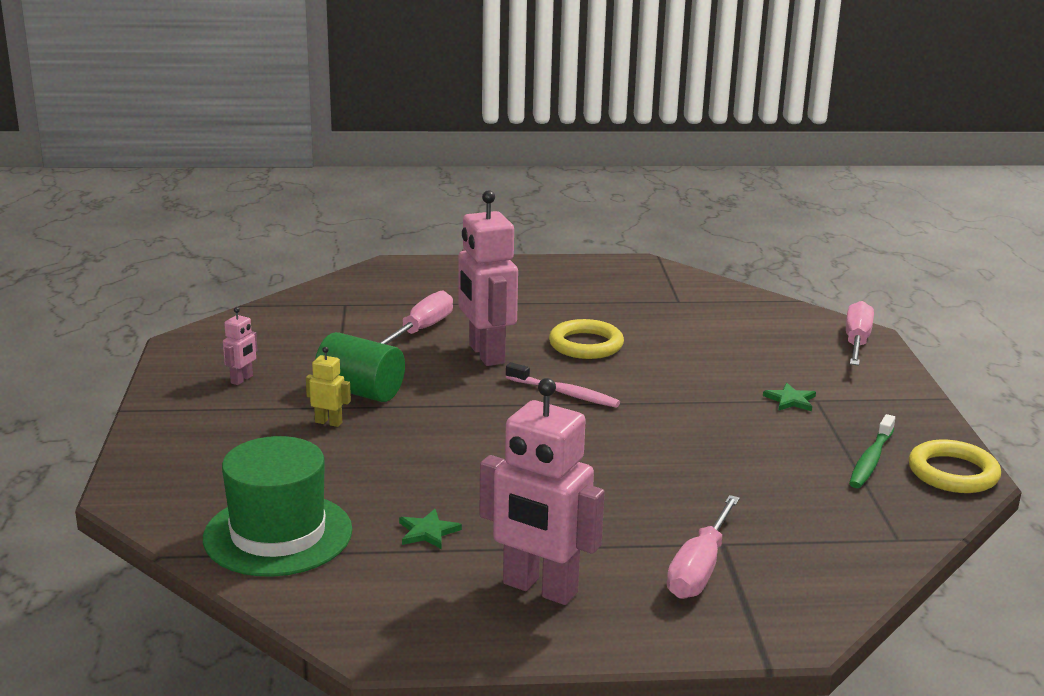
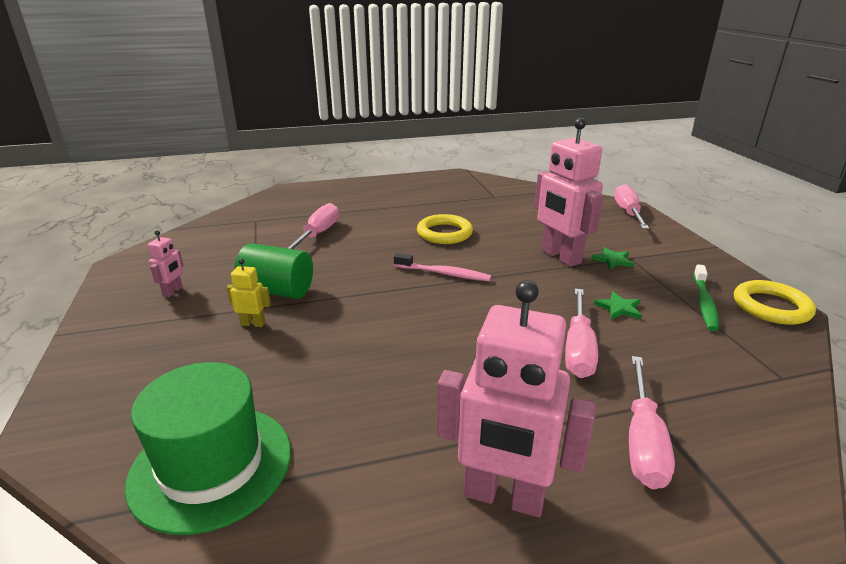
camera: 10 degrees left, 5 degrees up
green star [399,509,462,549] -> green star moved to [594,291,642,320]
pink robot [458,190,518,366] -> pink robot moved to [534,118,603,267]
none -> pink screwdriver [565,289,598,378]

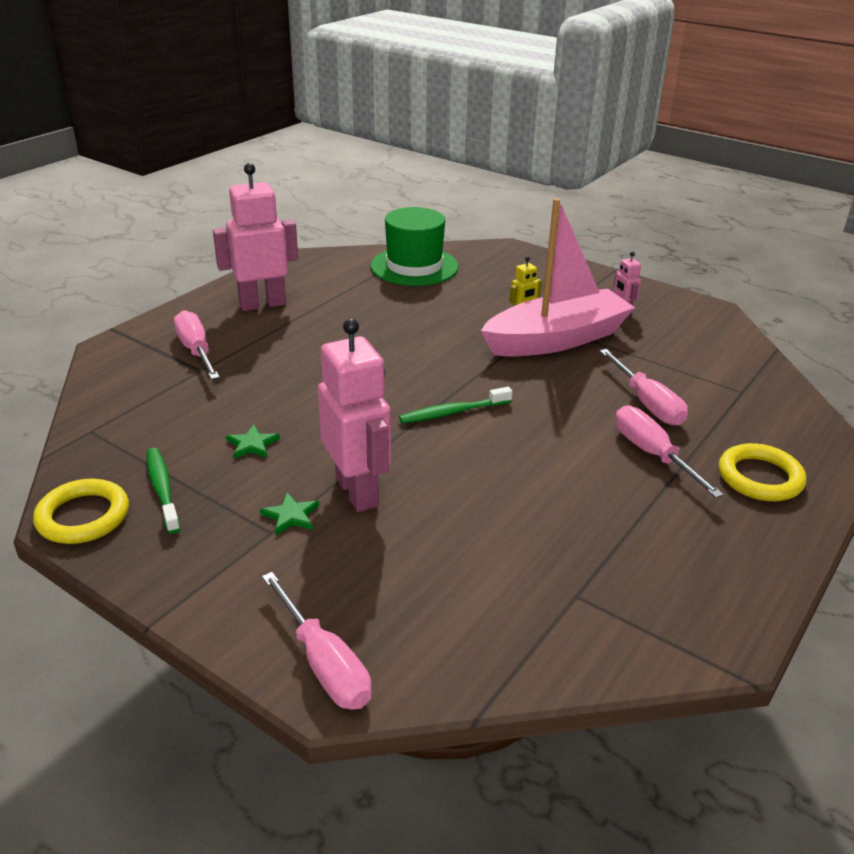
camera: 140 degrees right, 5 degrees up
green cylinder [234,243,313,299] -> pink boat [481,198,635,357]
pink toothbrush [394,253,491,281] -> green toothbrush [399,387,513,423]
yellow ring [417,214,473,244] -> yellow ring moved to [719,443,806,501]
pink robot [534,118,603,267] -> pink robot turned 45 degrees clockwise [318,318,391,512]
pink screwdriver [565,289,598,378] -> pink screwdriver moved to [615,406,724,498]

